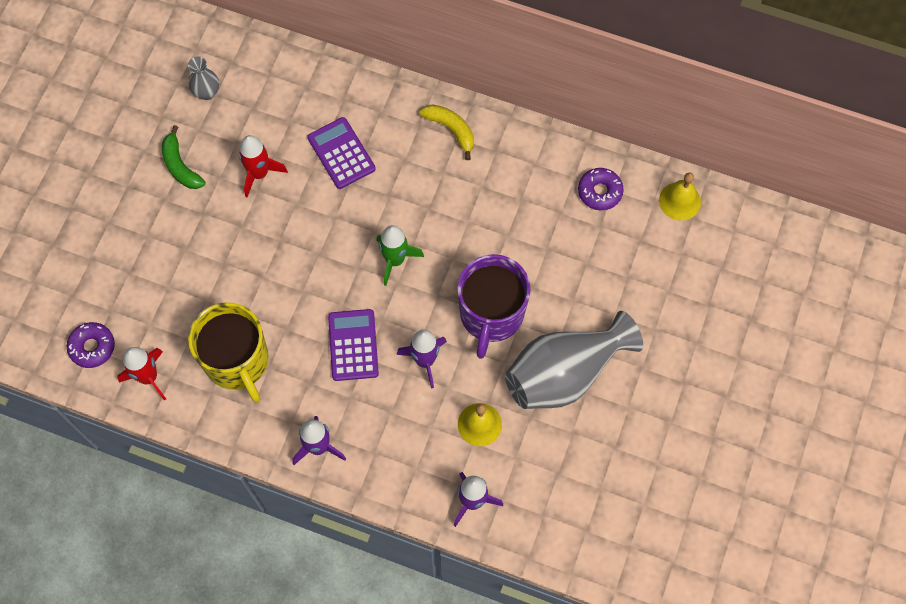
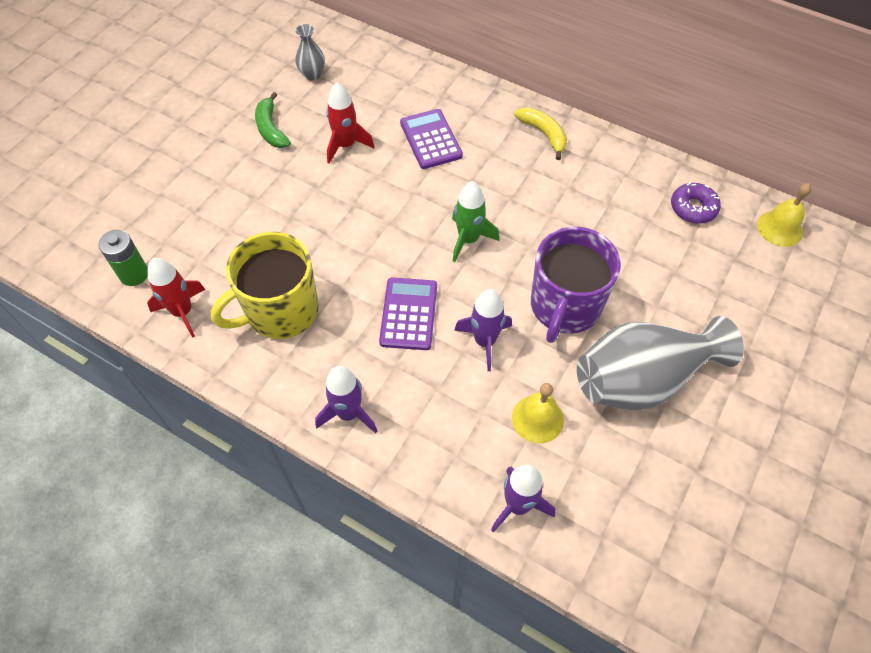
camera: 10 degrees right, 10 degrees down
purple donut [66,322,115,368] -> green battery [99,230,148,286]
yellow mug [188,302,269,403] -> yellow mug turned 75 degrees clockwise [211,232,319,339]

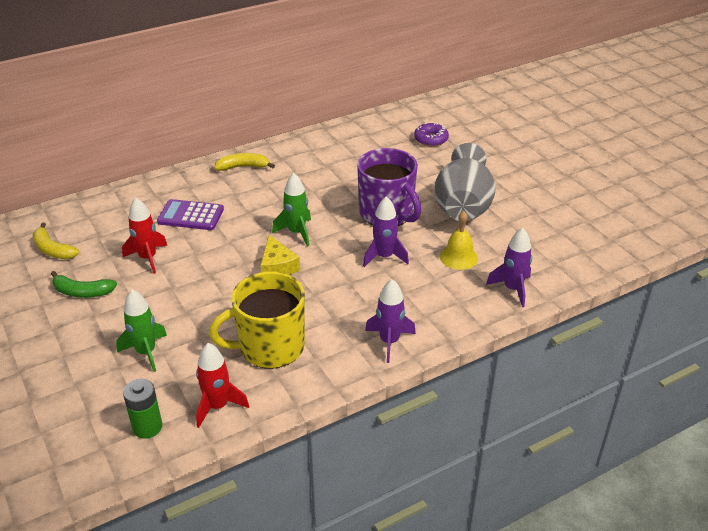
camera: 60 degrees left, 20 degrees down
yellow mug [211,232,319,339] -> yellow mug turned 75 degrees clockwise [209,272,305,369]
grey vase [295,24,325,80] -> yellow banana [33,223,79,259]
purple calculator [379,277,437,350] -> none
purple donut [671,183,721,224] -> purple donut moved to [414,123,449,147]
yellow bell [757,183,812,247] -> none
none -> green rocket [116,290,167,372]
none -> yellow cheese [260,235,300,275]

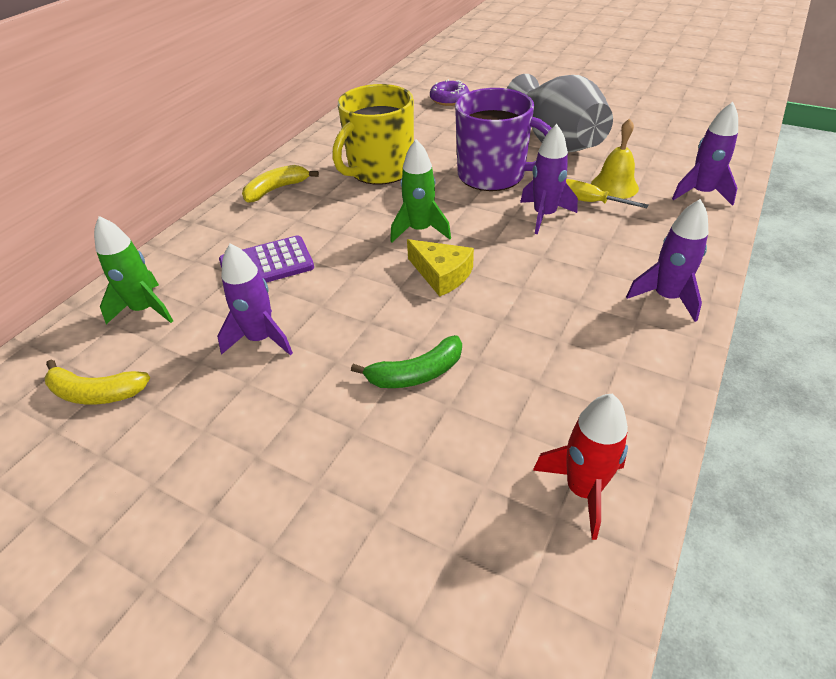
camera: 30 degrees left, 5 degrees up
green banana [51,271,117,298] -> green banana moved to [351,335,462,388]
green rocket [116,290,167,372] -> green rocket moved to [94,216,173,324]
red rocket [122,198,168,274] -> purple rocket [217,243,293,355]
green battery [123,379,162,439] -> none
yellow mug [209,272,305,369] -> yellow mug moved to [332,84,414,185]
none -> yellow screwdriver [566,179,649,208]

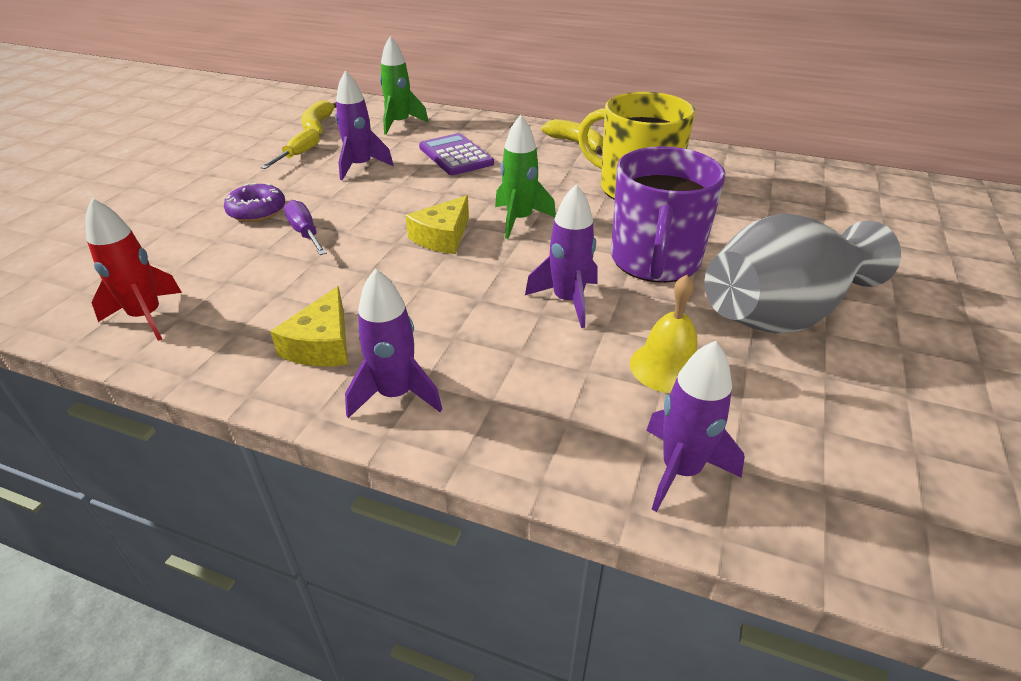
camera: 80 degrees right, 5 degrees down
green banana [351,335,462,388] -> purple screwdriver [284,200,327,255]
purple donut [430,79,469,106] -> purple donut moved to [224,183,285,222]
yellow screwdriver [566,179,649,208] -> yellow screwdriver moved to [260,128,320,169]
none -> yellow cheese [270,286,348,366]

